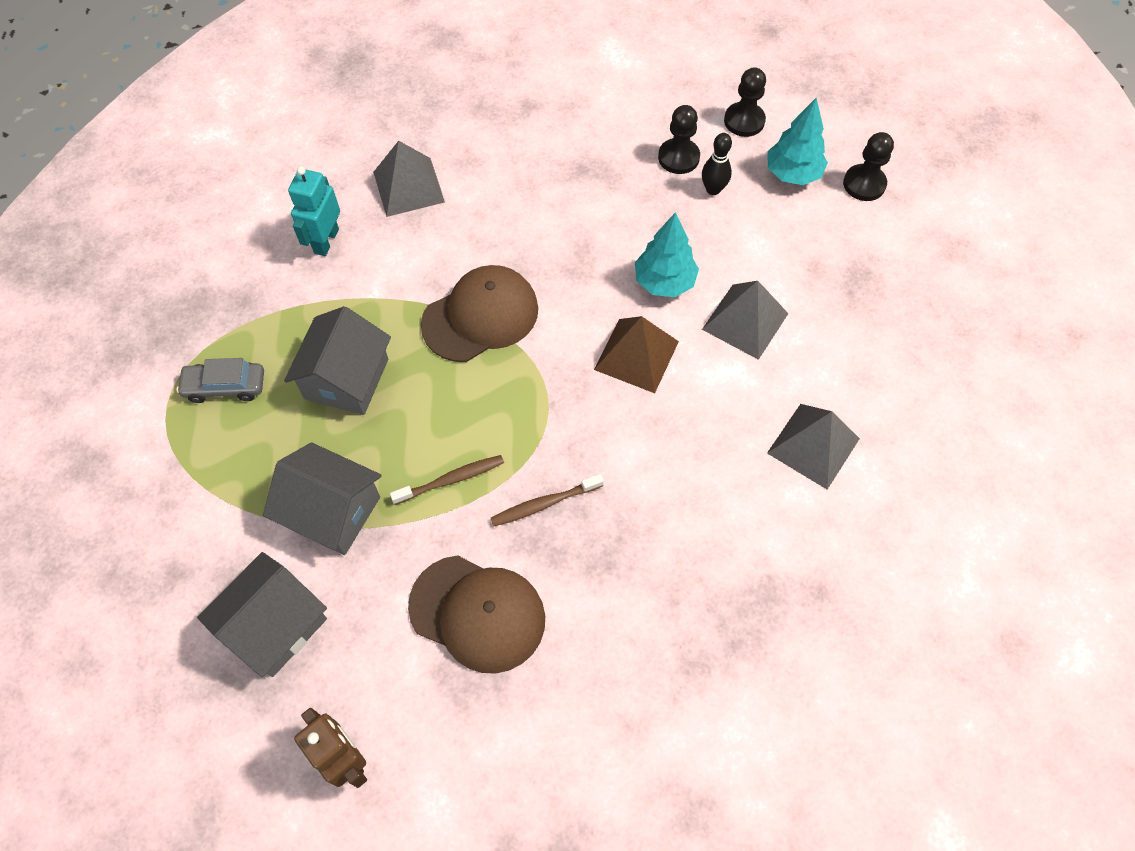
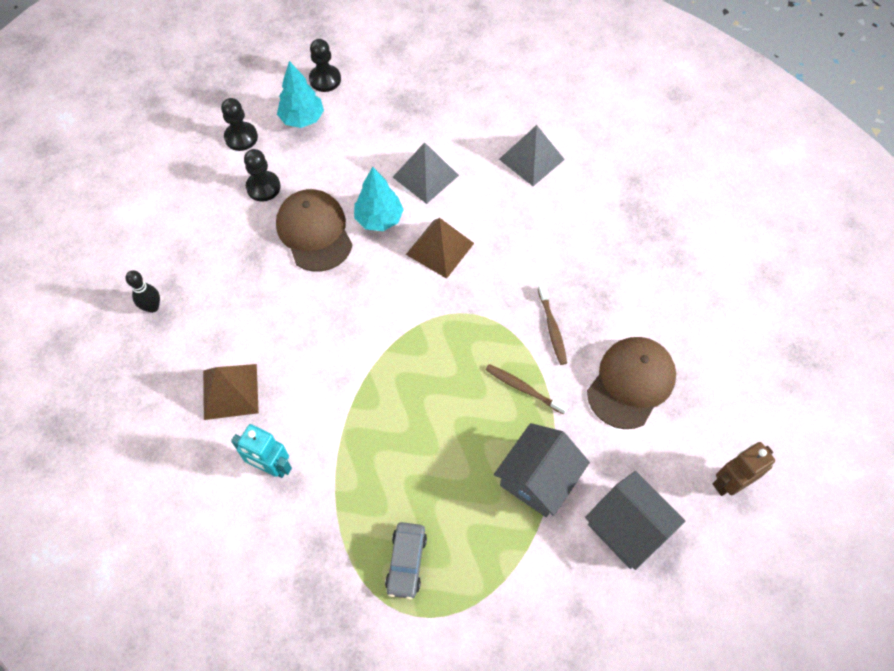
camera: 80 degrees left, 0 degrees up
grey house [284,306,391,415] -> none
grey pyramid [373,141,445,217] -> brown pyramid [203,364,259,420]
brown toothbrush [390,455,504,505] -> brown toothbrush turned 45 degrees counterclockwise [485,364,568,415]
brown cap [421,265,538,362] -> brown cap moved to [276,189,352,272]
black bowling pin [702,133,732,195] -> black bowling pin moved to [126,270,160,313]

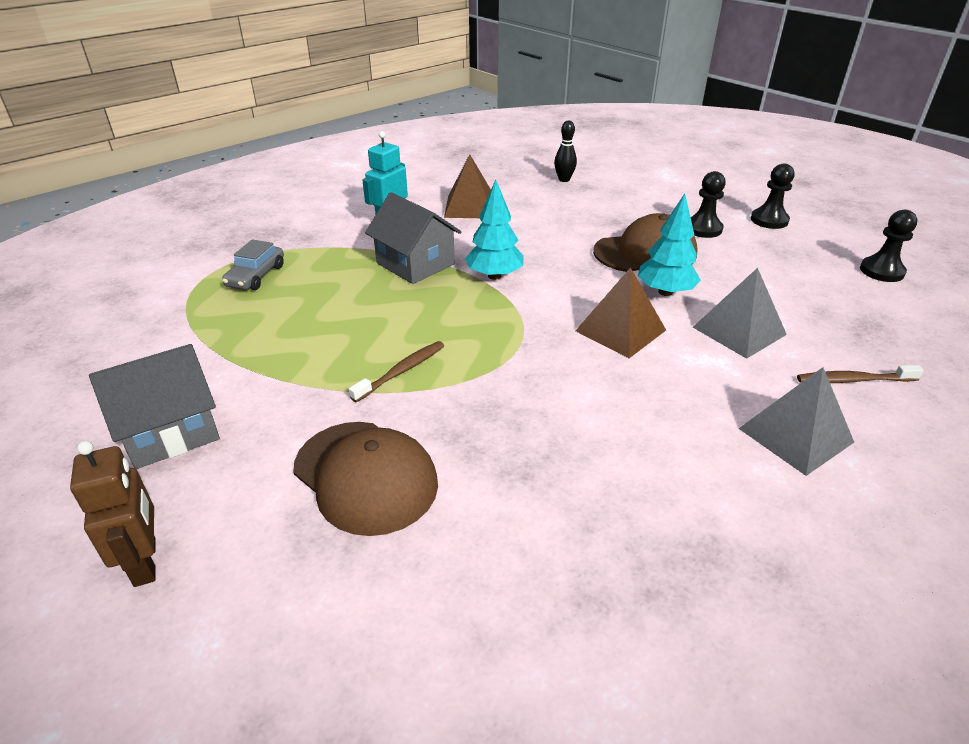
camera: 100 degrees right, 25 degrees down
turquoise tree [277,61,324,128] -> turquoise tree moved to [465,180,524,280]
grey car [385,522,427,600] -> grey car turned 90 degrees counterclockwise [222,239,284,290]
grey house [494,423,590,517] -> grey house moved to [365,192,461,284]
brown toothbrush [538,284,567,365] -> brown toothbrush moved to [797,365,924,383]

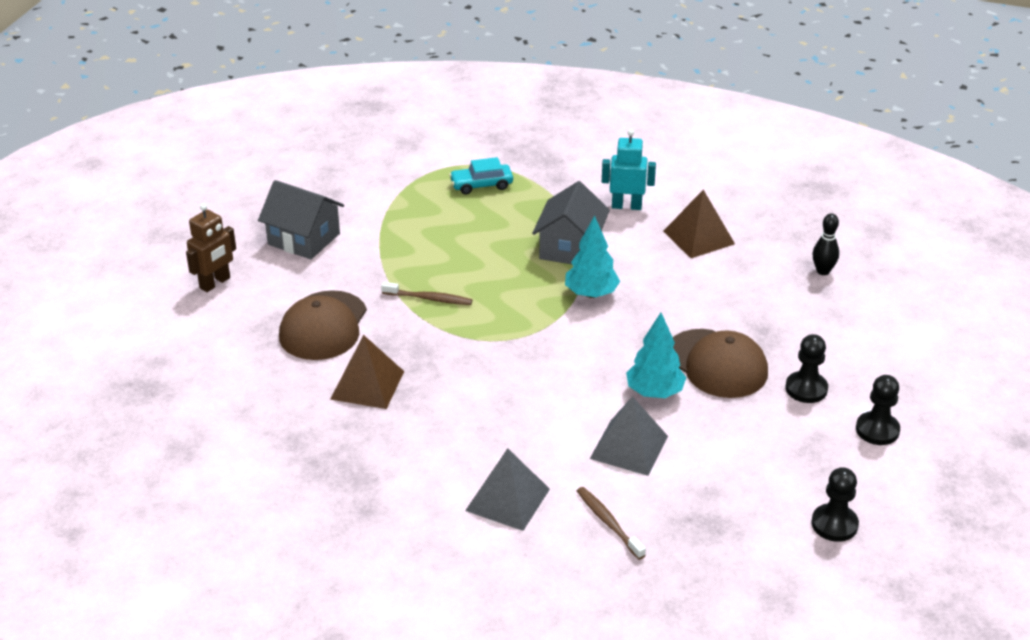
camera: 60 degrees right, 0 degrees up
grey car [222,239,284,290] -> turquoise car [449,157,513,195]
brown pyramid [576,267,666,358] -> brown pyramid moved to [330,335,404,409]

